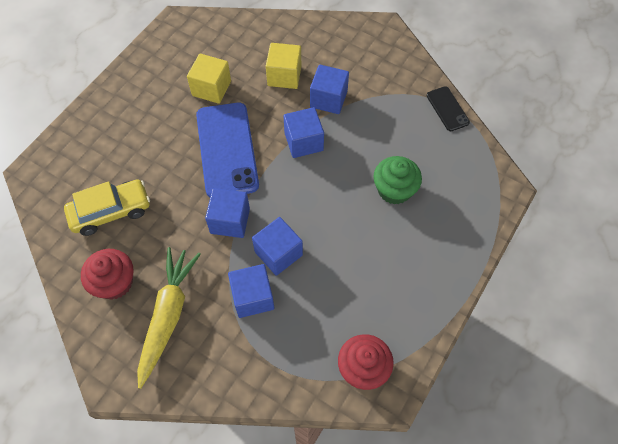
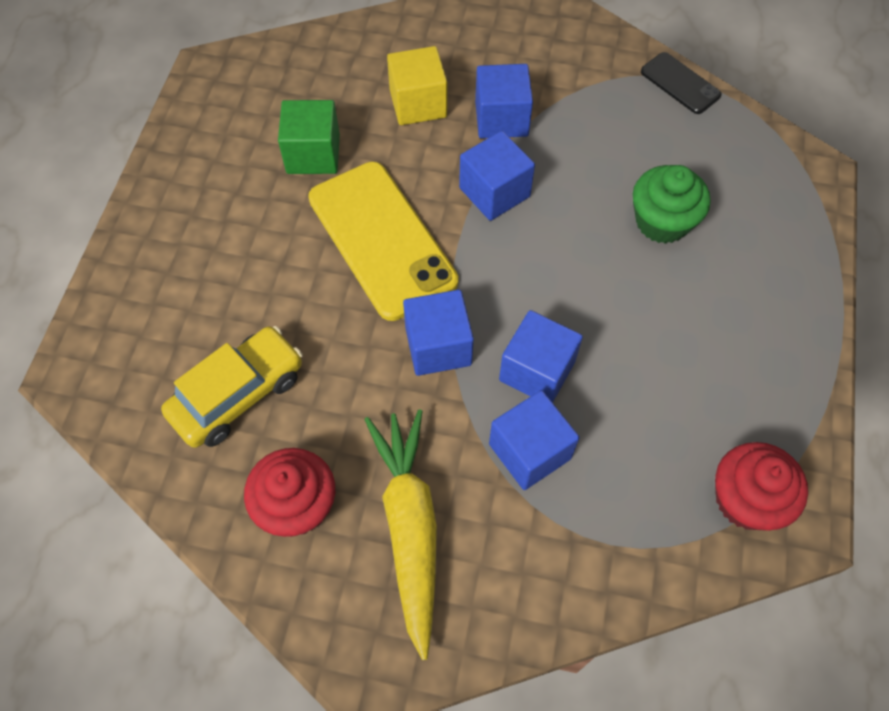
camera: 20 degrees left, 0 degrees up
yellow cube [187,54,231,104] -> green cube [278,100,340,174]
blue phone [196,103,259,197] -> yellow phone [308,162,459,321]

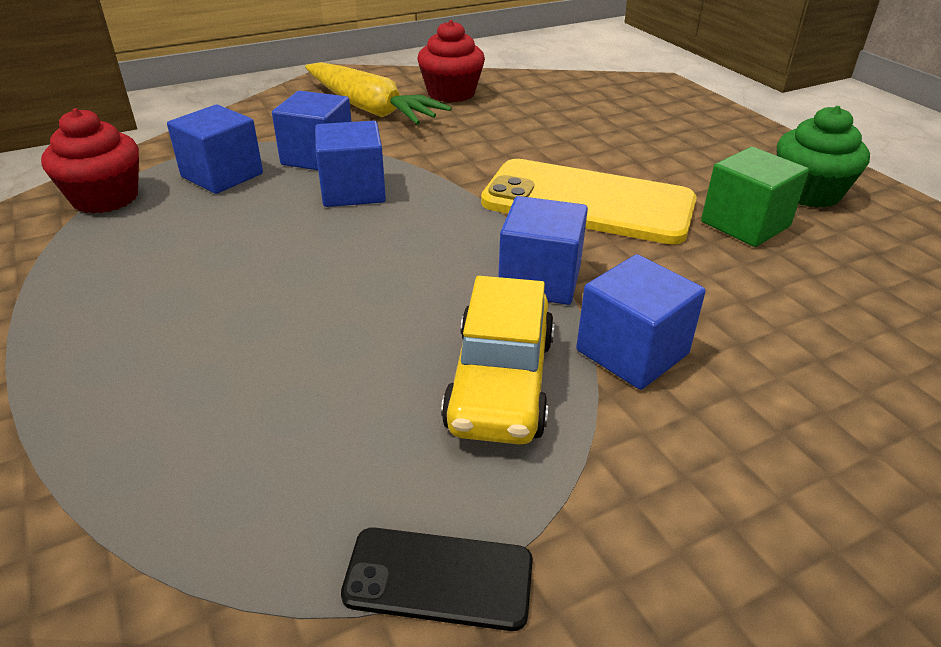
camera: 140 degrees right, 25 degrees down
yellow car [161,326,303,448] -> yellow car moved to [441,276,555,445]
yellow cube [387,46,447,125] -> none
blue cube [403,290,474,376] -> blue cube moved to [167,105,263,194]
green cupcake [633,165,710,244] -> green cupcake moved to [777,106,870,208]

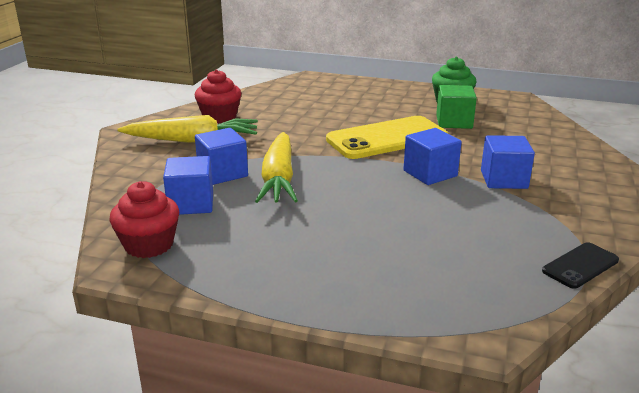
camera: 45 degrees left, 10 degrees down
blue cube [315,121,386,207] -> yellow carrot [255,132,298,203]
yellow car [441,276,555,445] -> none

